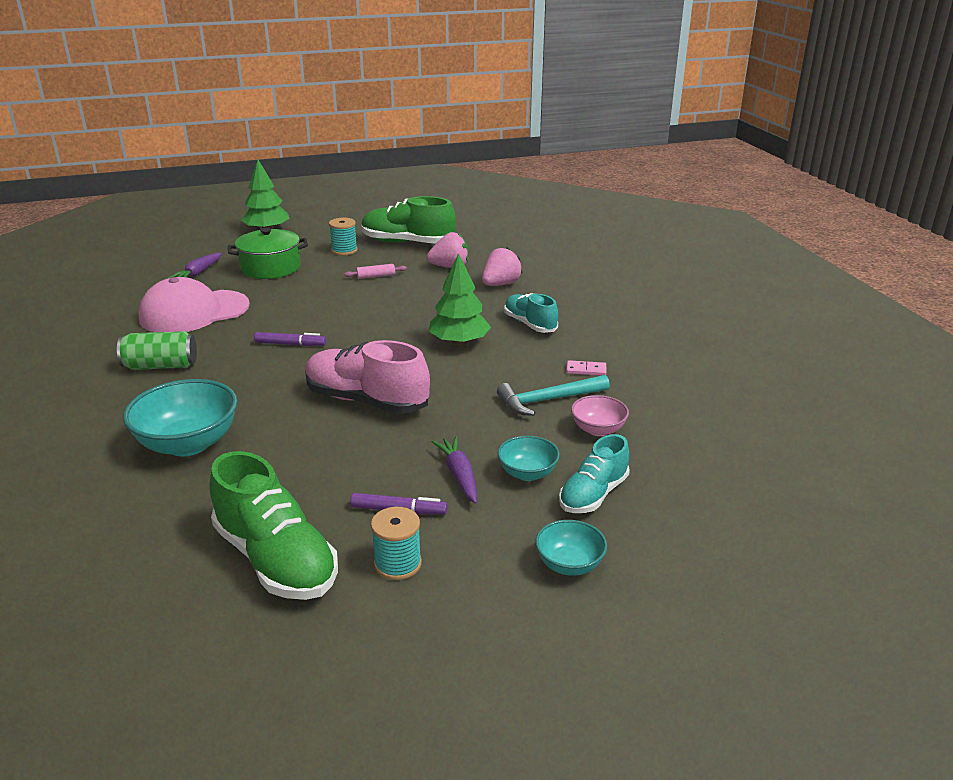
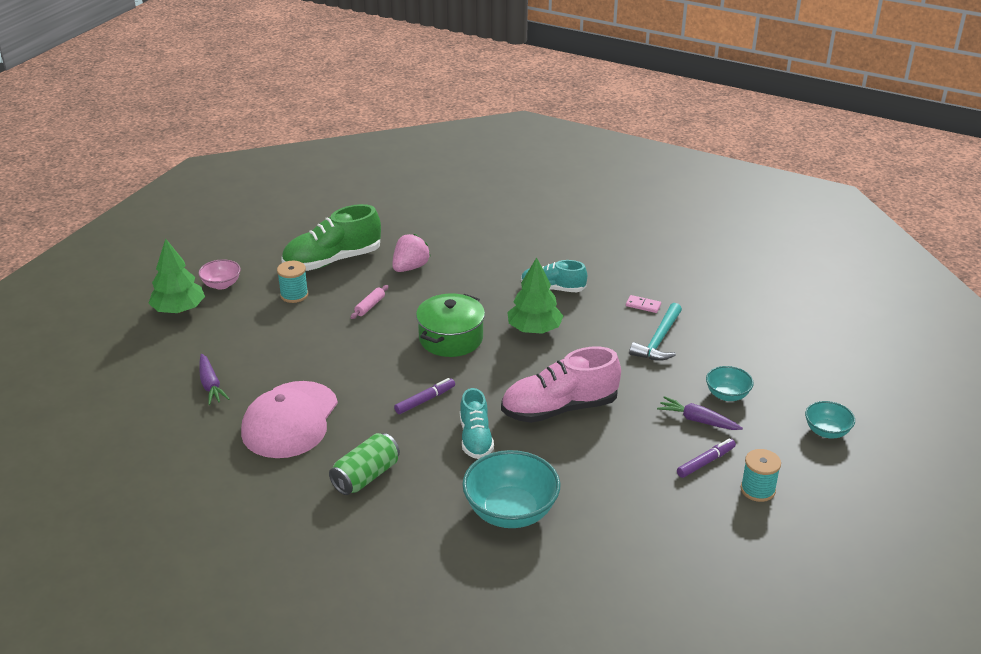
camera: 45 degrees left, 5 degrees up
green shoe [210,451,338,600] -> none
green pot [228,228,308,279] -> green pot moved to [416,293,485,357]
pink strawberry [482,247,522,286] -> none
turquoise shoe [559,434,630,513] -> turquoise shoe moved to [460,388,494,459]
pink domino [566,360,606,376] -> pink domino turned 60 degrees clockwise [626,295,661,313]
pink bowl [571,395,629,436] -> pink bowl moved to [198,259,241,290]

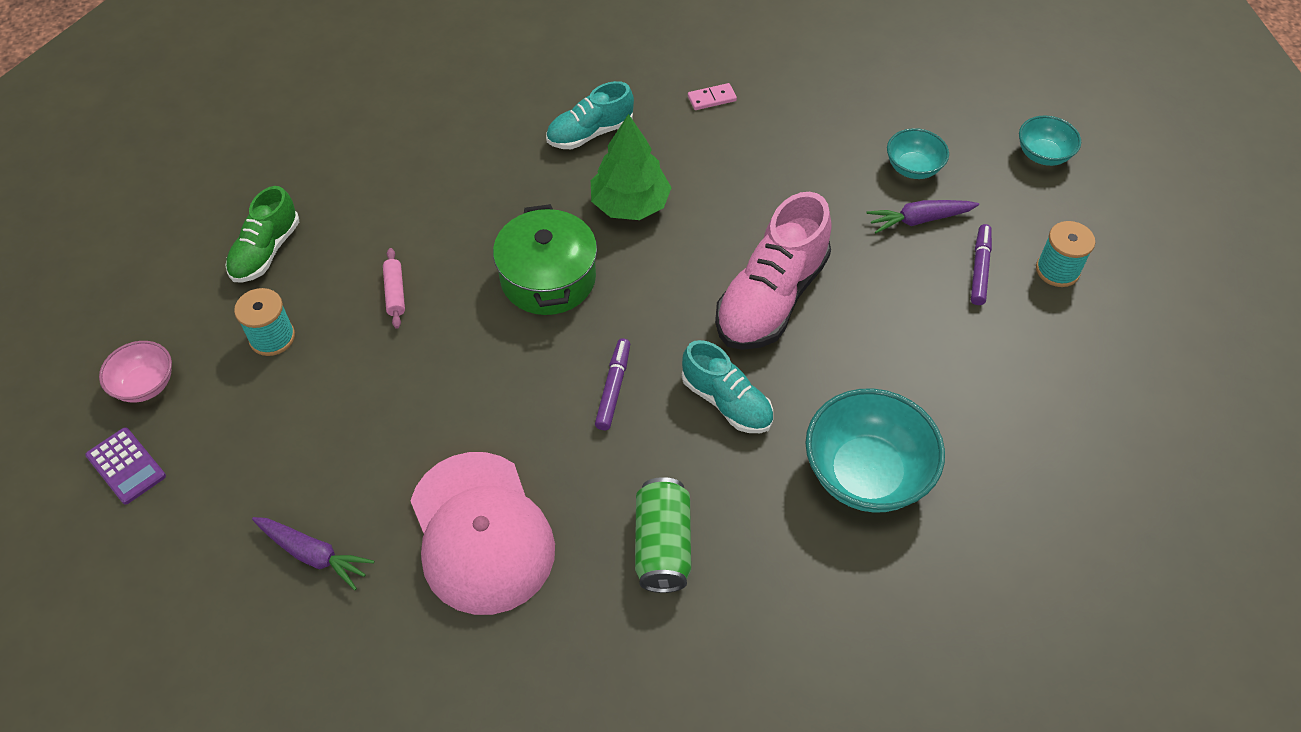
camera: 40 degrees left, 20 degrees up
green tree [148,238,205,313] -> purple calculator [85,427,166,505]
green shoe [281,204,381,271] -> green shoe [225,186,299,283], size x0.61
pink strawberry [392,234,430,272] -> none
turquoise hammer [629,303,682,361] -> none

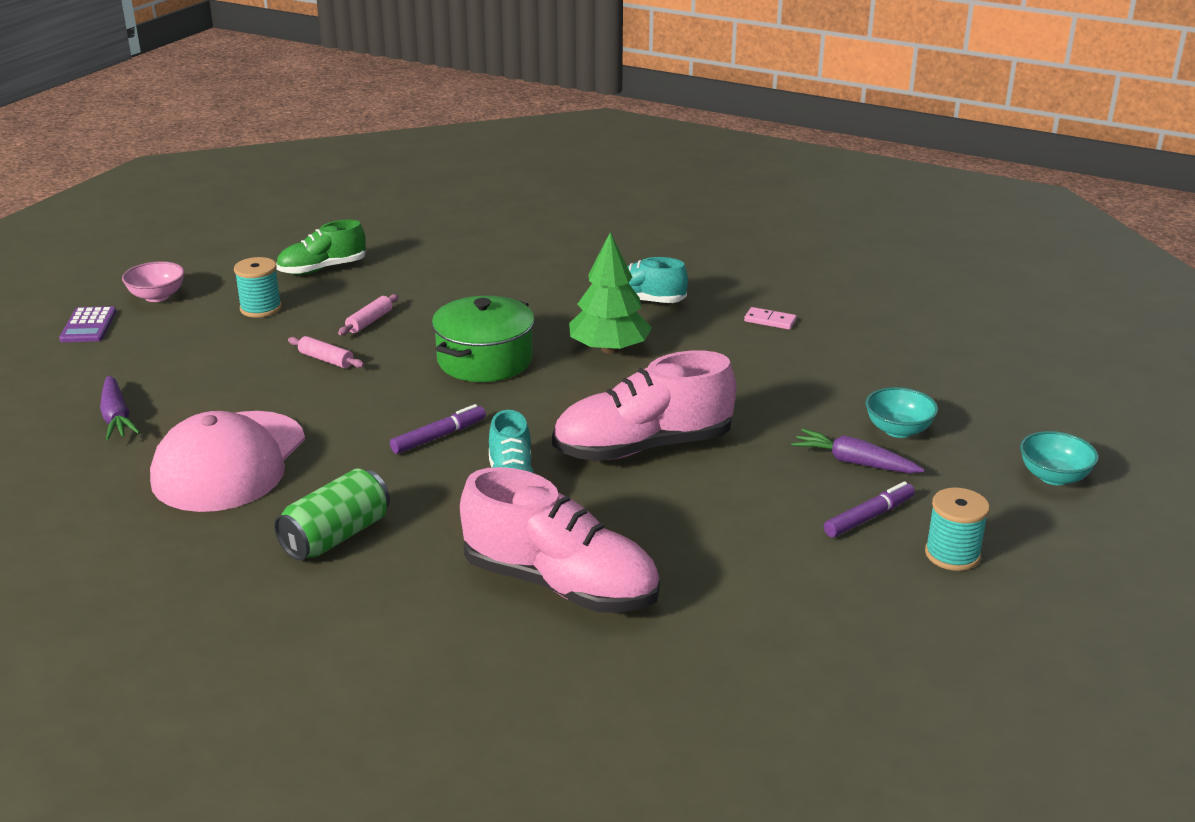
camera: 40 degrees right, 25 degrees down
turquoise bowl [805,388,945,513] -> pink shoe [460,467,660,613]
none -> pink rolling pin [288,336,364,368]

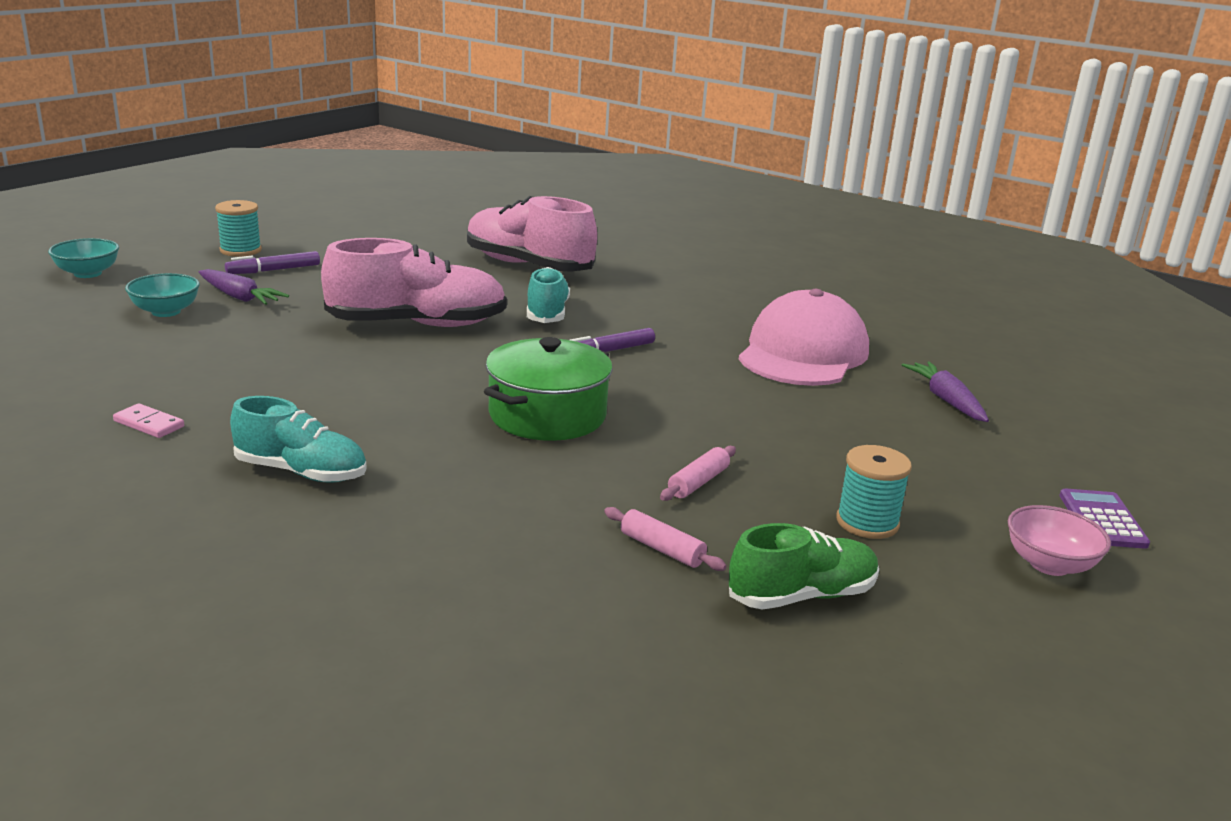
camera: 175 degrees left, 5 degrees down
green can [274,469,390,560] -> none
pink rolling pin [288,336,364,368] -> pink rolling pin moved to [604,507,727,571]
green tree [569,232,652,354] -> none

